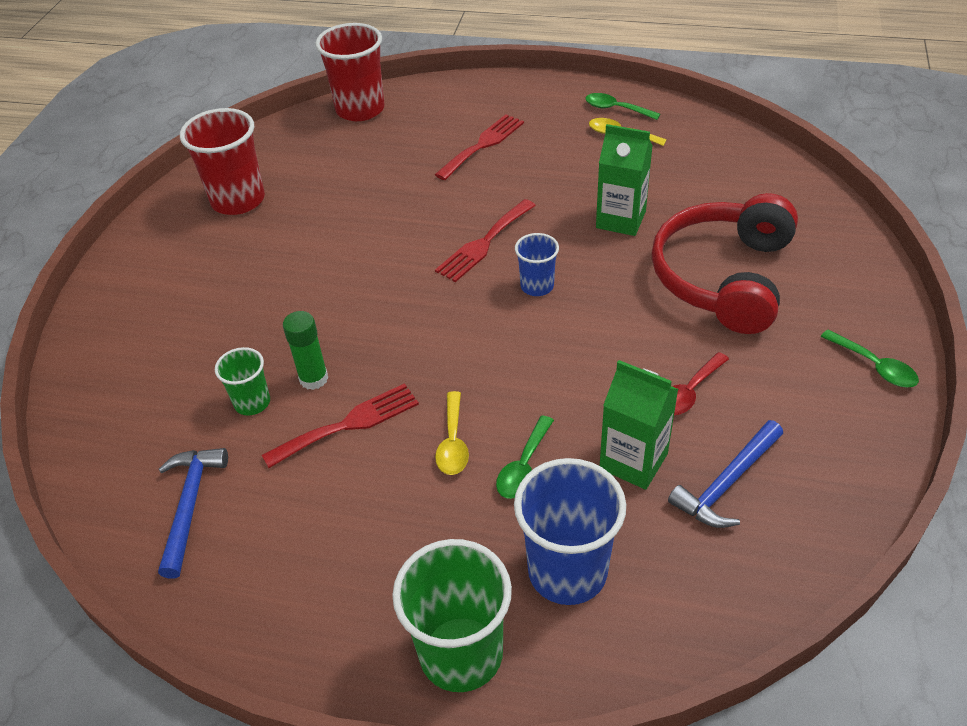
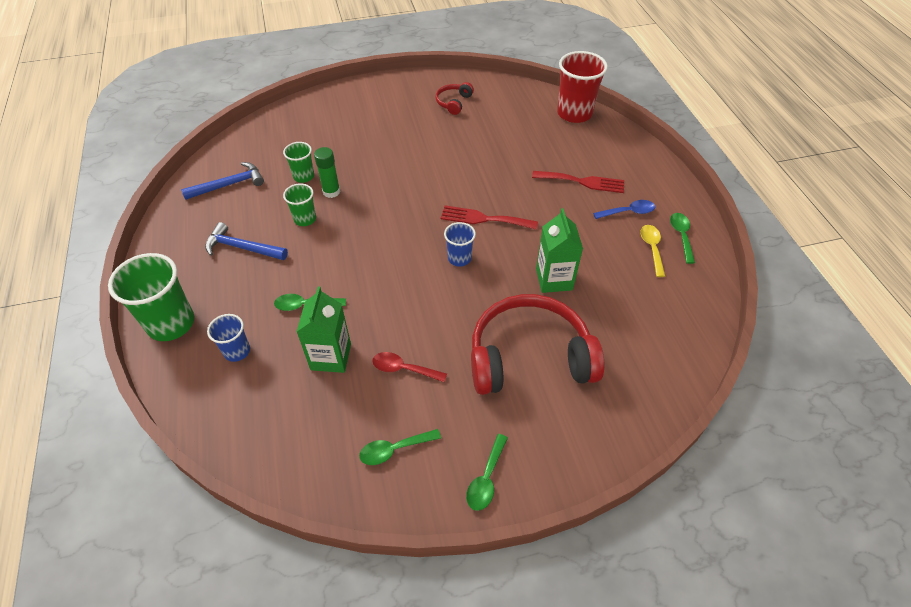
camera: 60 degrees right, 5 degrees up
red cup [180,108,265,215] -> red headphones [436,82,474,115]
red fork [262,383,419,468] -> green cup [283,183,316,226]
yellow spoon [435,391,469,475] -> none
blue cup [514,458,626,605] -> blue cup [207,314,250,362], size x0.55
blue hammer [668,420,783,528] -> blue hammer moved to [205,222,288,260]
none -> green spoon [359,429,441,465]
none -> blue spoon [593,200,655,219]

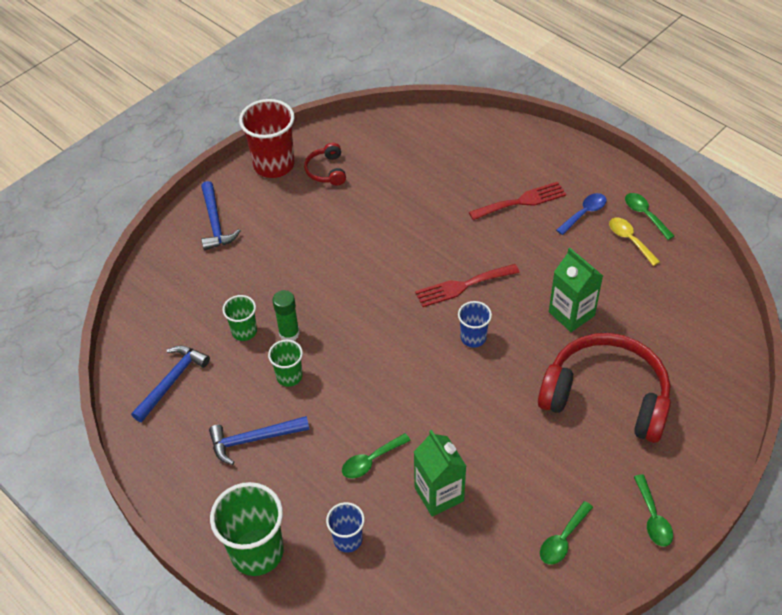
camera: 30 degrees left, 0 degrees up
red spoon [372,352,447,382] -> none
red headphones [471,294,604,395] -> red headphones turned 60 degrees clockwise [538,333,671,443]
red cup [557,51,608,123] -> red cup moved to [239,99,295,178]
none -> blue hammer [201,181,241,250]

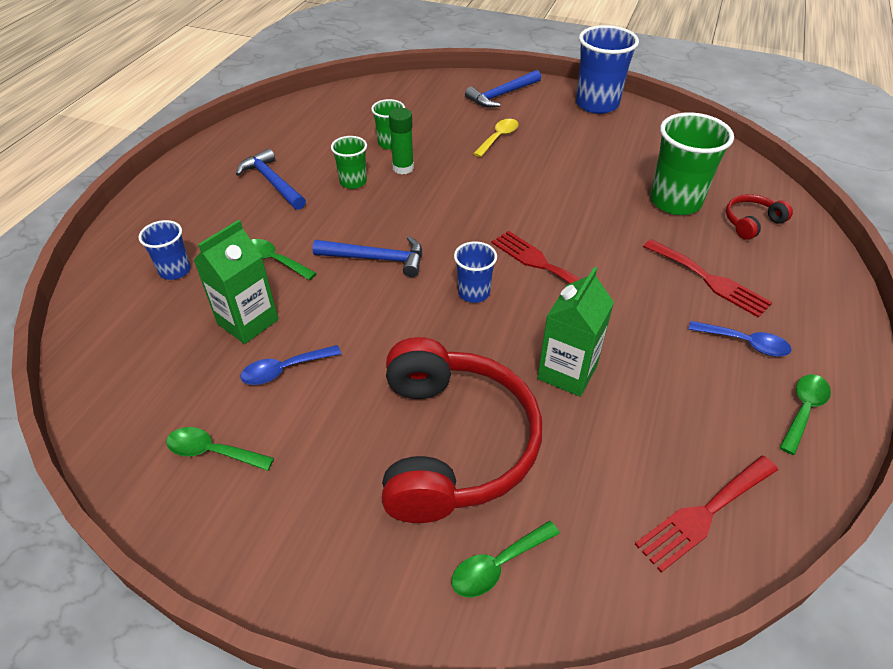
camera: 65 degrees right, 5 degrees down
blue hammer [131,345,210,422] -> blue hammer moved to [313,236,422,277]
green cup [210,482,284,576] -> green cup moved to [650,112,734,215]
red cup [239,99,295,178] -> blue cup [576,25,639,114]
red headphones [304,143,346,185] -> red headphones moved to [726,194,793,240]
yellow spoon [609,218,660,266] -> yellow spoon moved to [473,119,519,157]
green spoon [634,474,673,547] -> green spoon moved to [452,521,560,597]
none -> blue spoon [241,345,341,385]
none -> red fork [635,456,778,573]

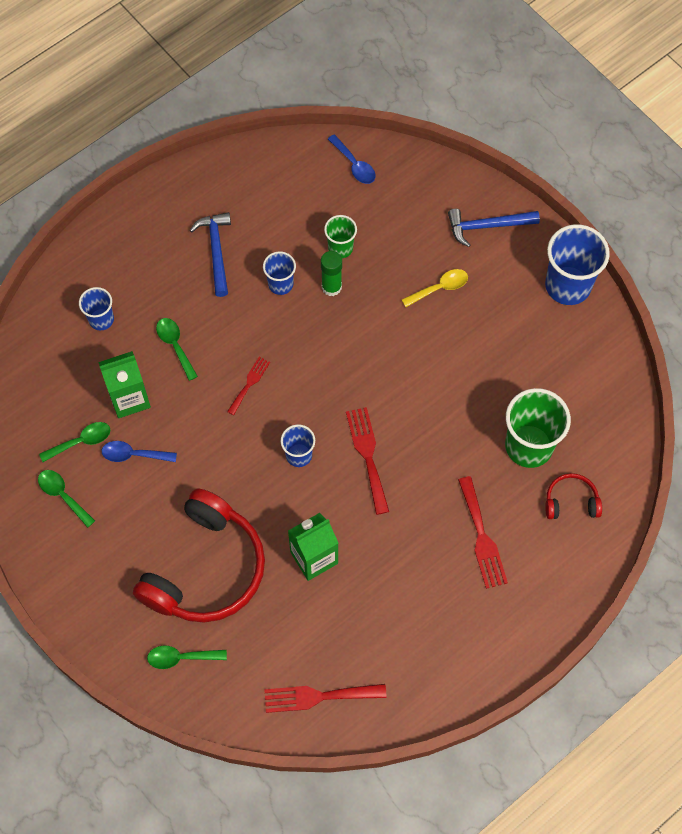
camera: 30 degrees right, 20 degrees up
blue hammer [313,236,422,277] -> red fork [227,357,270,415]
green cup [331,136,367,189] -> blue cup [263,251,296,295]
blue spoon [688,321,792,357] -> blue spoon moved to [328,134,376,184]
green spoon [779,375,831,455] -> green spoon moved to [39,422,110,462]

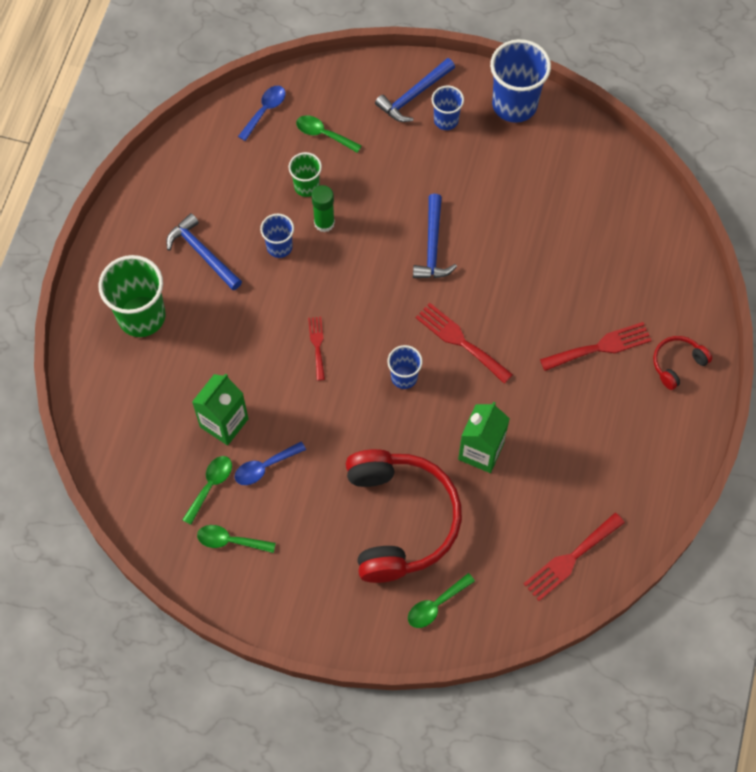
camera: 35 degrees left, 0 degrees up
blue cup [79,287,114,330] -> blue cup moved to [432,86,464,130]
green spoon [156,318,198,381] -> green spoon moved to [296,115,362,153]
blue spoon [328,134,376,184] -> blue spoon turned 75 degrees counterclockwise [238,86,286,141]
yellow spoon [402,269,468,307] -> none
red fork [458,476,508,589] -> red fork turned 60 degrees counterclockwise [540,322,652,371]
green cup [505,388,571,468] -> green cup moved to [98,255,166,337]
red headphones [545,473,602,519] -> red headphones moved to [653,336,712,390]
none -> blue hammer [413,194,457,278]

